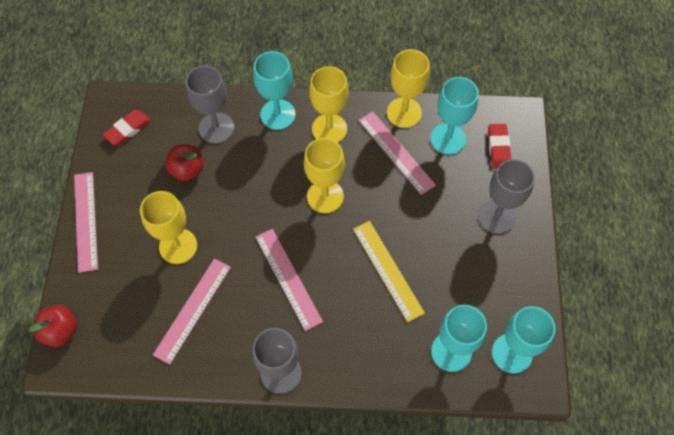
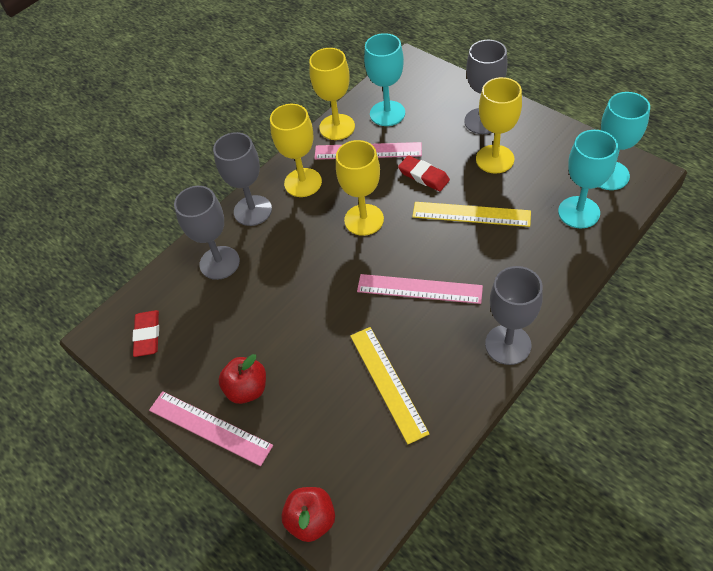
camera: 45 degrees left, 10 degrees down
yellow goblet [140,191,197,264] -> yellow goblet moved to [476,77,522,174]
pink ruler [153,258,231,365] -> yellow ruler [350,327,430,444]
red apple [165,144,204,181] -> red apple moved to [219,354,266,404]
turquoise goblet [253,51,296,130] -> grey goblet [213,132,272,226]
red eraser [488,124,512,169] -> red eraser moved to [398,155,450,191]

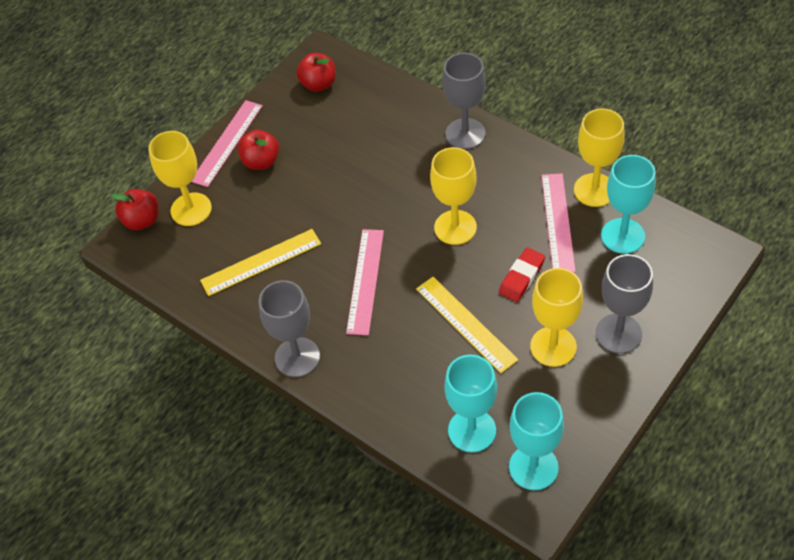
camera: 85 degrees right, 0 degrees up
red eraser [132,310,159,357] -> red apple [296,53,336,92]
grey goblet [174,186,240,280] -> none
yellow goblet [270,104,322,197] -> yellow goblet moved to [148,131,212,226]
yellow ruler [412,202,531,227] -> yellow ruler turned 45 degrees counterclockwise [416,277,519,373]

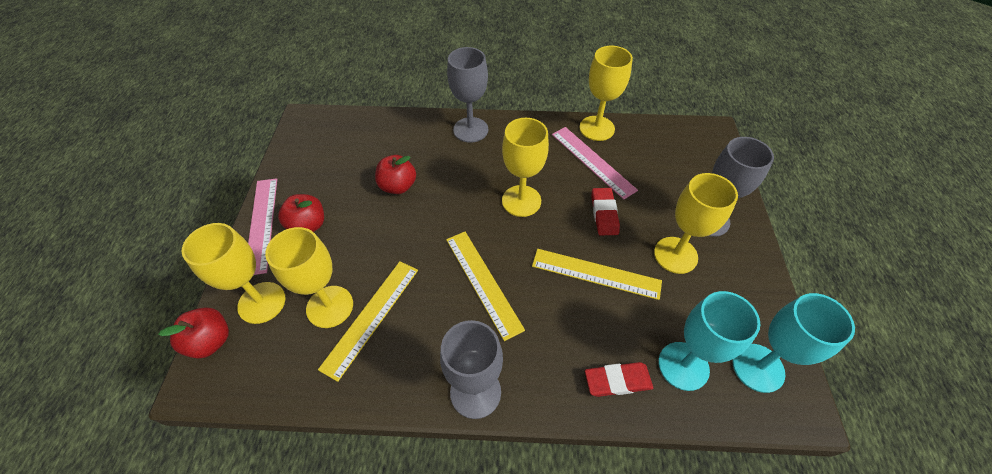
camera: 40 degrees left, 0 degrees up
red apple [296,53,336,92] -> red apple moved to [375,155,416,194]
pink ruler [346,229,384,335] -> yellow ruler [446,232,525,341]
turquoise goblet [601,155,656,254] -> none
none -> yellow goblet [265,227,353,328]
none -> red eraser [585,362,653,397]

